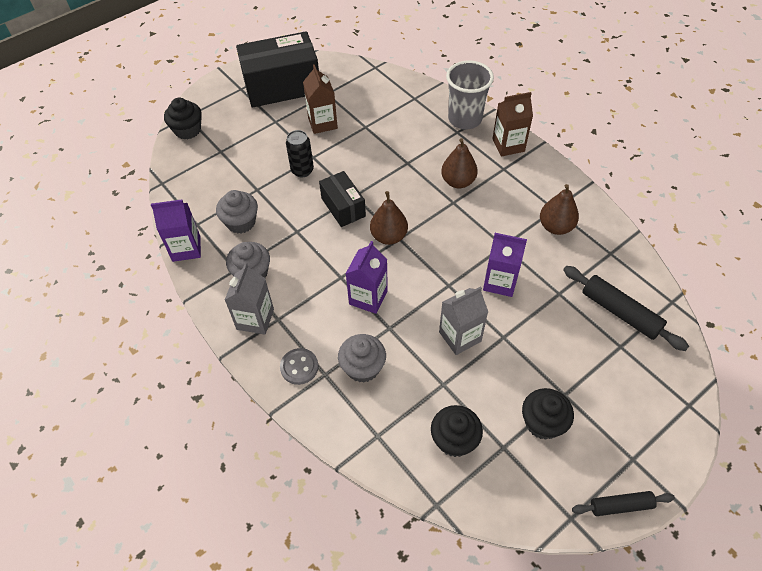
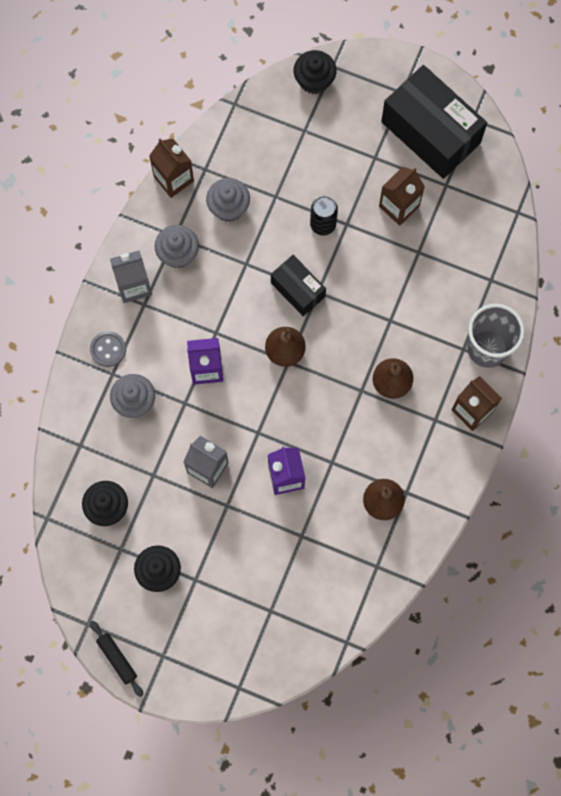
camera: 60 degrees right, 20 degrees up
purple carton [151,199,201,262] -> brown carton [149,139,194,198]
black box [319,171,366,227] -> black box turned 75 degrees counterclockwise [271,255,326,316]
black rolling pin [563,266,689,351] -> none

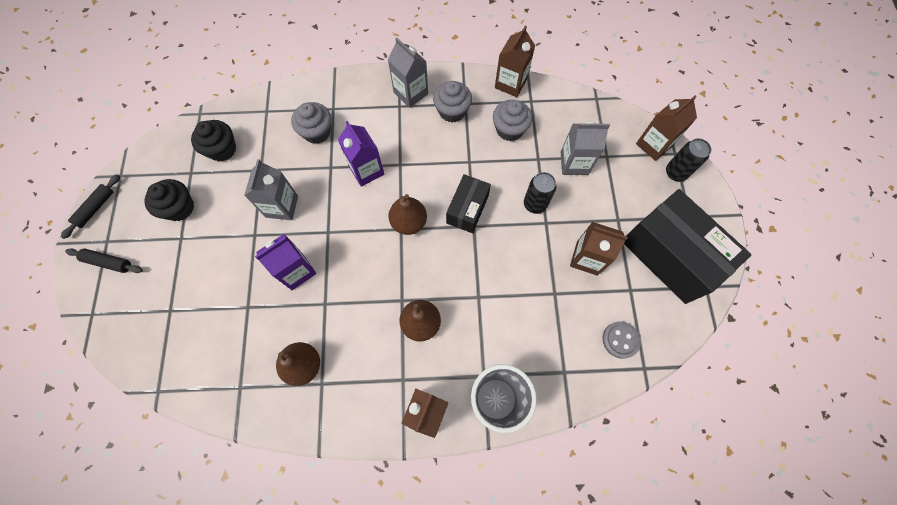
camera: 65 degrees right, 5 degrees down
grey button [90,331,126,367] -> grey button moved to [603,321,641,359]
black cupcake [294,50,336,94] -> brown carton [636,95,697,161]
black box [381,65,487,179] -> black box turned 60 degrees counterclockwise [624,189,752,304]
none -> black rolling pin [65,248,143,273]
none -> grey carton [561,121,610,175]
none -> black can [666,138,711,181]

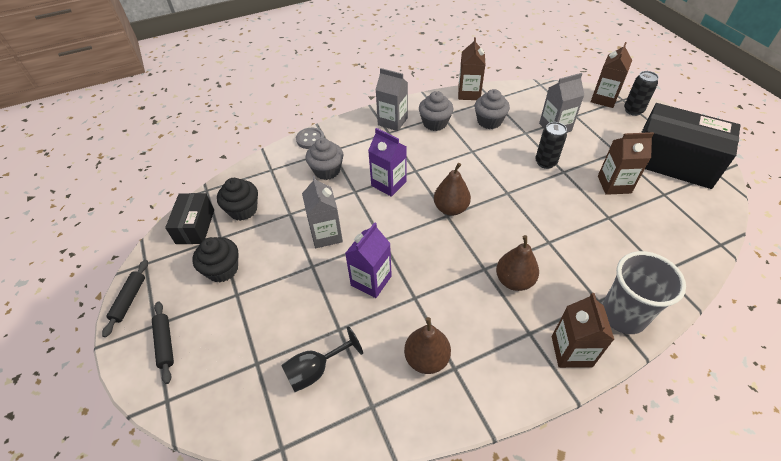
camera: 20 degrees left, 20 degrees down
black rolling pin [65,248,143,273] -> black rolling pin turned 75 degrees clockwise [152,302,174,384]
black box [446,174,491,233] -> black box moved to [165,193,214,244]
grey button [603,321,641,359] -> grey button moved to [296,128,324,149]
none -> black goblet [281,326,363,392]

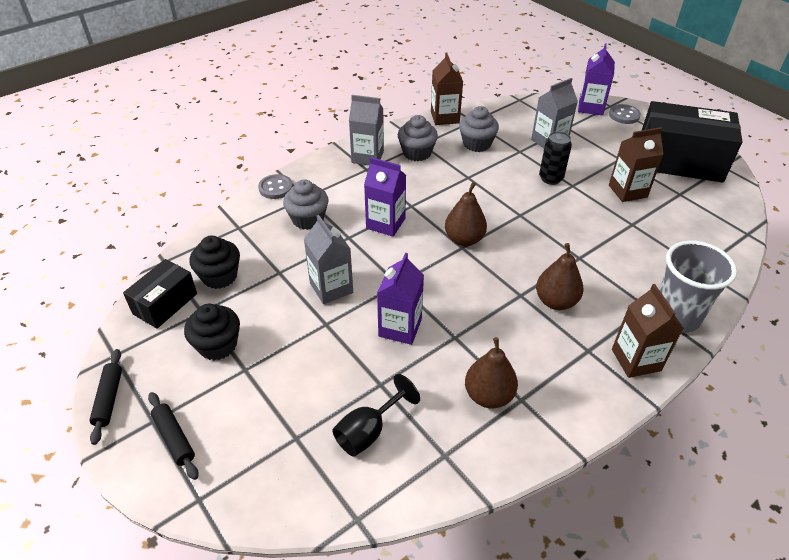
camera: 15 degrees left, 5 degrees down
black box [165,193,214,244] -> black box turned 45 degrees clockwise [123,259,197,329]
brown carton [591,42,632,108] -> purple carton [578,43,615,115]
black can [624,71,659,116] -> grey button [609,104,641,124]

